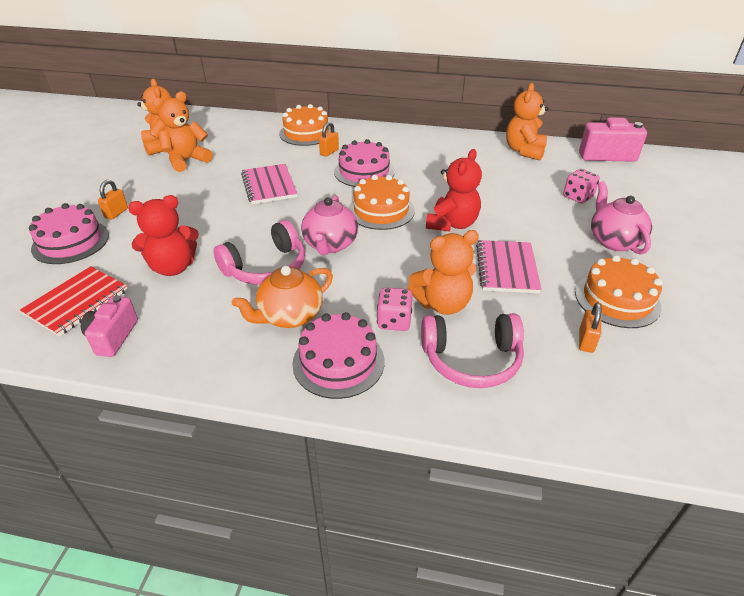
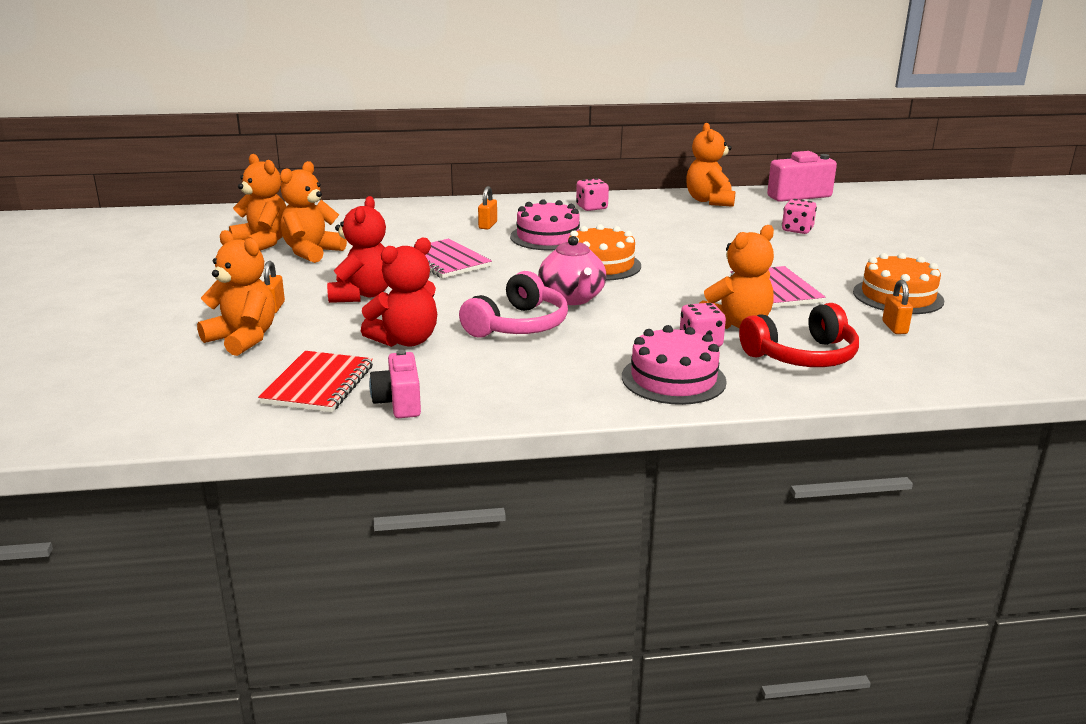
camera: 20 degrees left, 15 degrees down
pink cake [29,203,109,264] -> orange teddy bear [197,230,275,356]
orange teapot [232,266,333,328] -> none
orange cake [279,104,331,146] -> none
pink headphones [421,313,524,388] -> red headphones [739,303,859,367]
red teddy bear [426,149,482,232] -> red teddy bear moved to [327,196,388,303]
pink teapot [591,181,652,255] -> none
none -> pink dice [576,178,609,211]

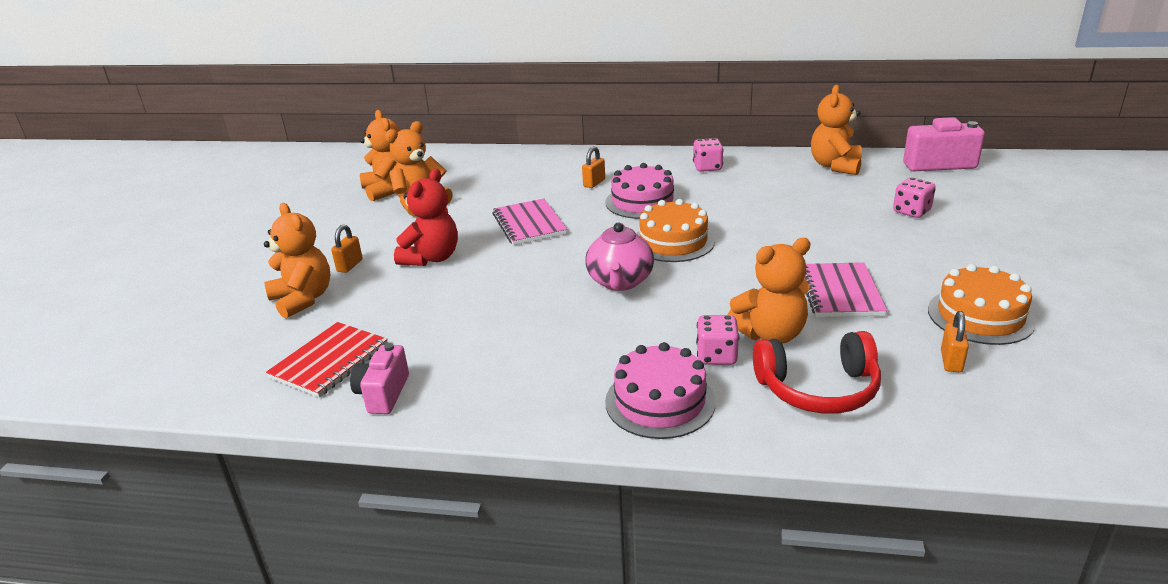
camera: 20 degrees right, 5 degrees up
red teddy bear [361,238,437,347] -> none
pink headphones [459,271,568,338] -> none

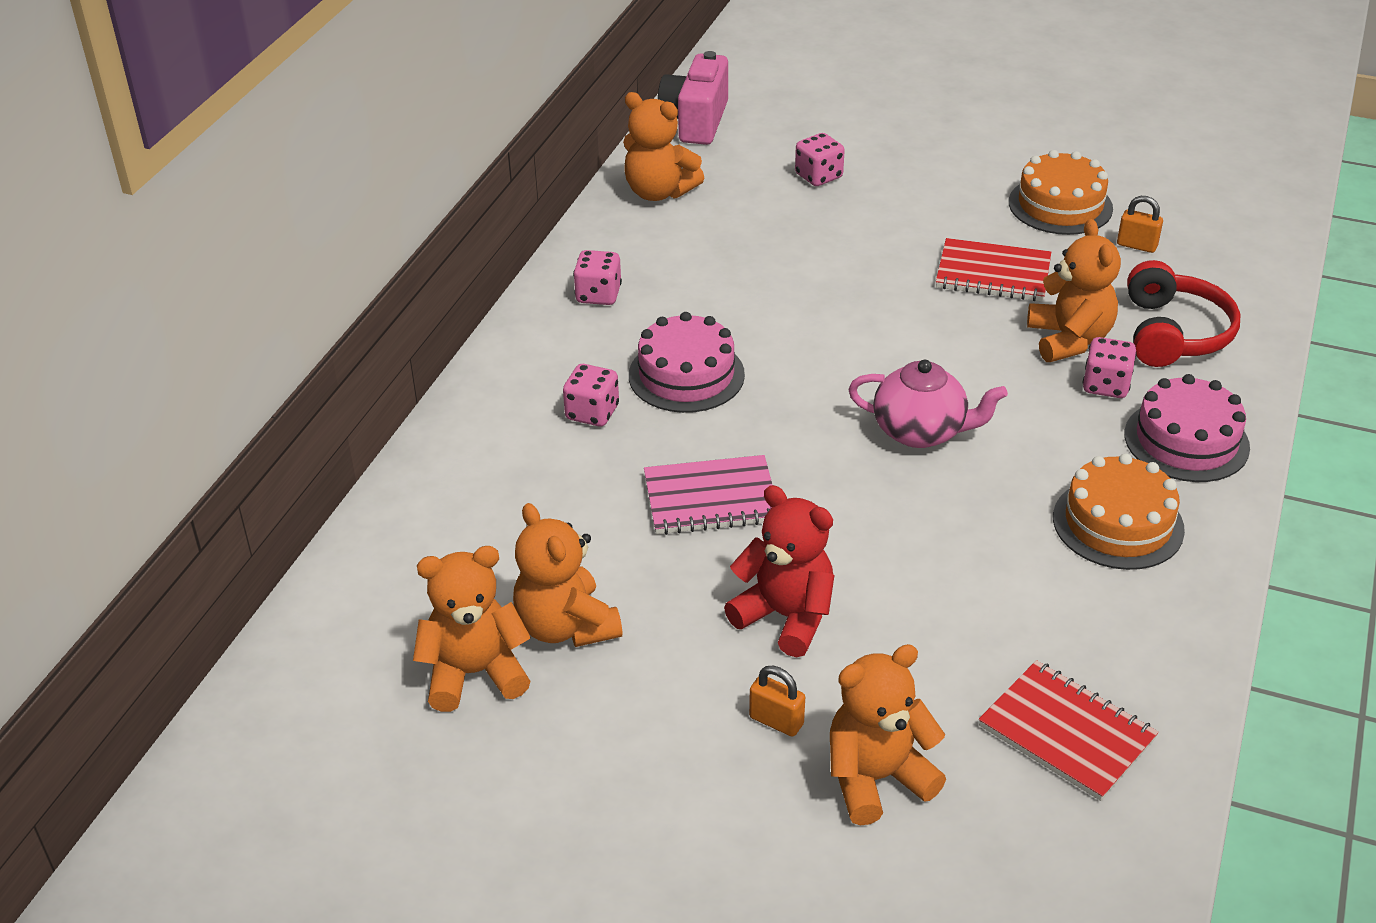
camera: 80 degrees left, 10 degrees up
pink camera [350,343,409,414] -> none
orange padlock [582,146,605,188] -> pink dice [563,364,619,426]
orange cake [636,199,715,262] -> orange cake moved to [1053,453,1185,570]
pink notebook [804,262,887,317] -> red notebook [936,238,1051,302]

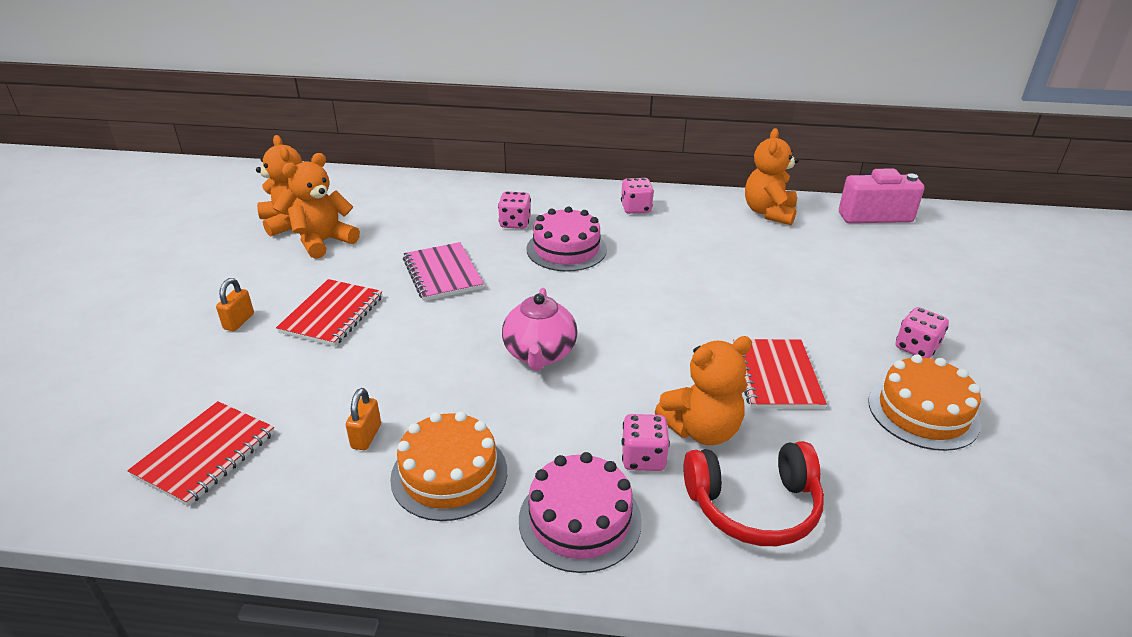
camera: 75 degrees right, 5 degrees down
red teddy bear [724,485,834,657] -> red notebook [276,279,382,346]
pink dice [795,133,845,186] -> pink dice moved to [896,307,949,358]
orange teddy bear [830,644,946,826] -> none
orange padlock [1117,196,1163,253] -> orange padlock moved to [346,388,381,450]

